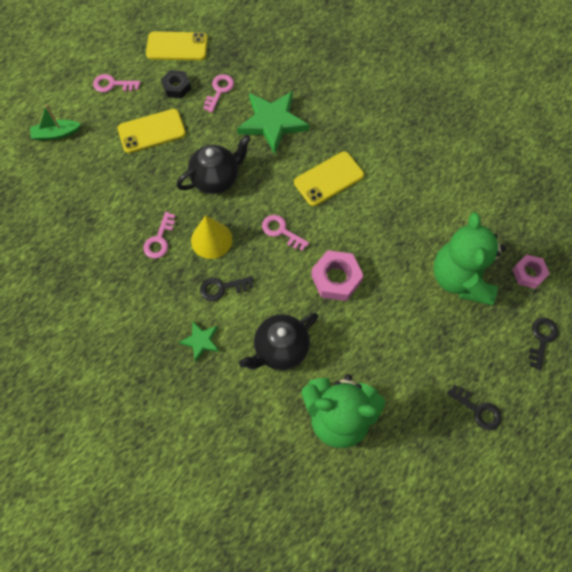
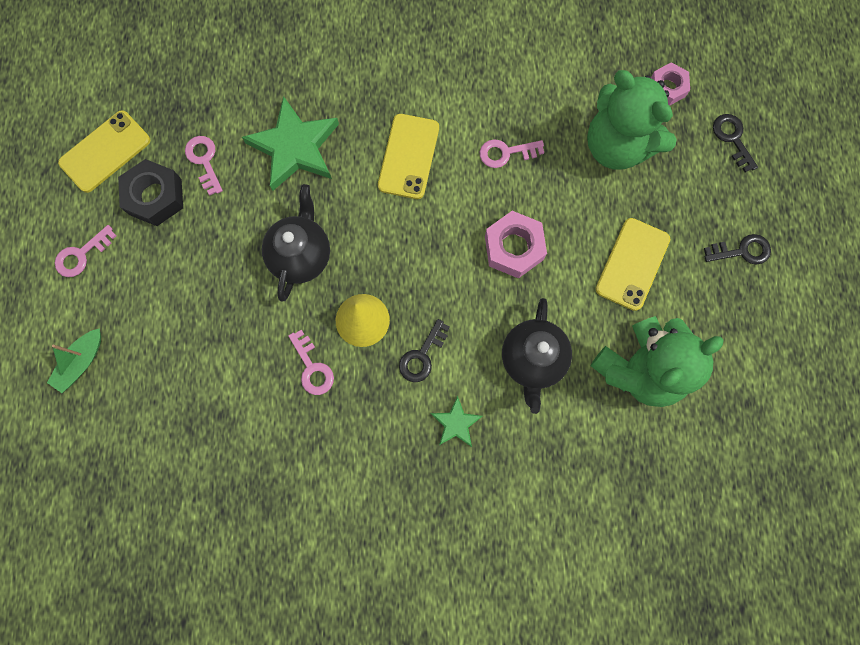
camera: 45 degrees left, 10 degrees up
yellow phone [117,109,186,153] -> yellow phone moved to [596,218,670,311]
black nut [161,70,191,99] -> black nut [118,159,183,226], size x1.52
pink key [262,215,309,251] -> pink key moved to [480,139,544,168]

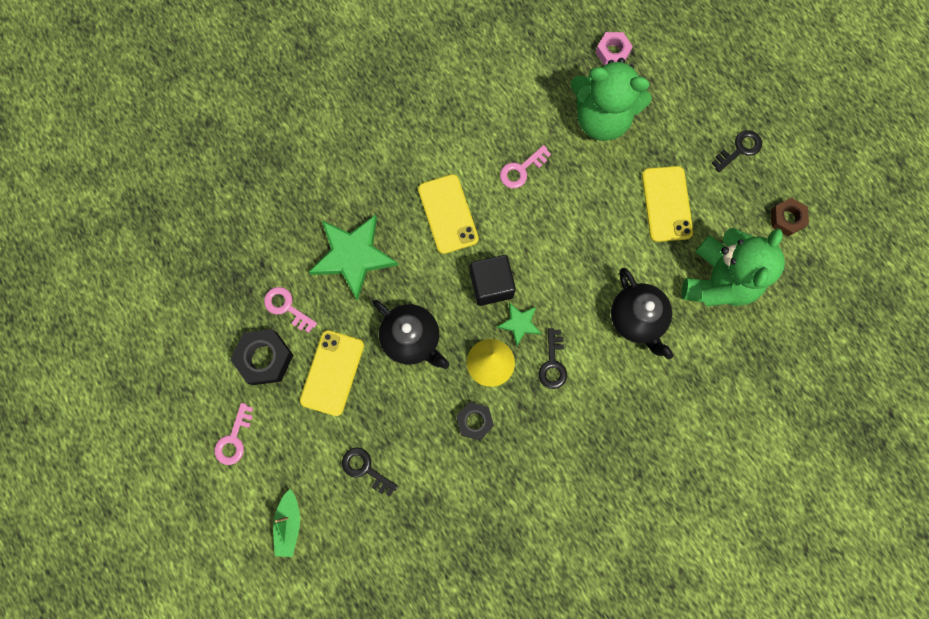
camera: 30 degrees left, 0 degrees up
yellow phone [58,110,150,193] -> yellow phone moved to [300,330,364,416]
black teapot [262,184,330,301] -> black teapot turned 150 degrees clockwise [372,300,449,369]
pink key [288,330,334,395] -> black nut [456,402,494,440]
green star [431,396,482,447] -> green star moved to [497,302,541,347]
pink nut [485,211,547,279] -> none
black key [713,114,758,172] -> black key moved to [342,447,398,497]
none -> black cube [470,255,516,306]
none -> brown nut [771,198,809,236]

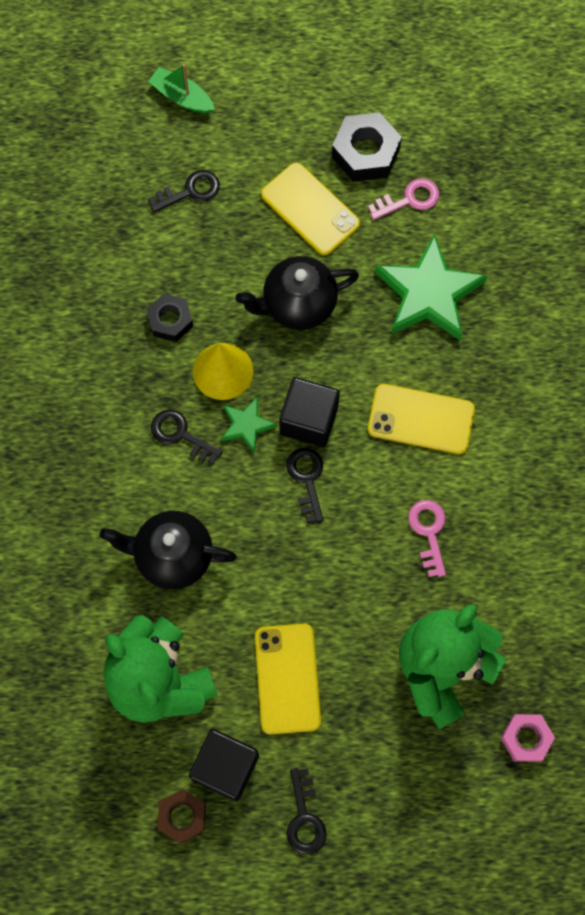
camera: 120 degrees right, 5 degrees down
pink key [215,403,253,465] -> none
yellow phone [642,166,693,242] -> yellow phone turned 60 degrees clockwise [255,624,321,734]
none -> black cube [189,729,259,801]
none -> black key [286,448,323,523]

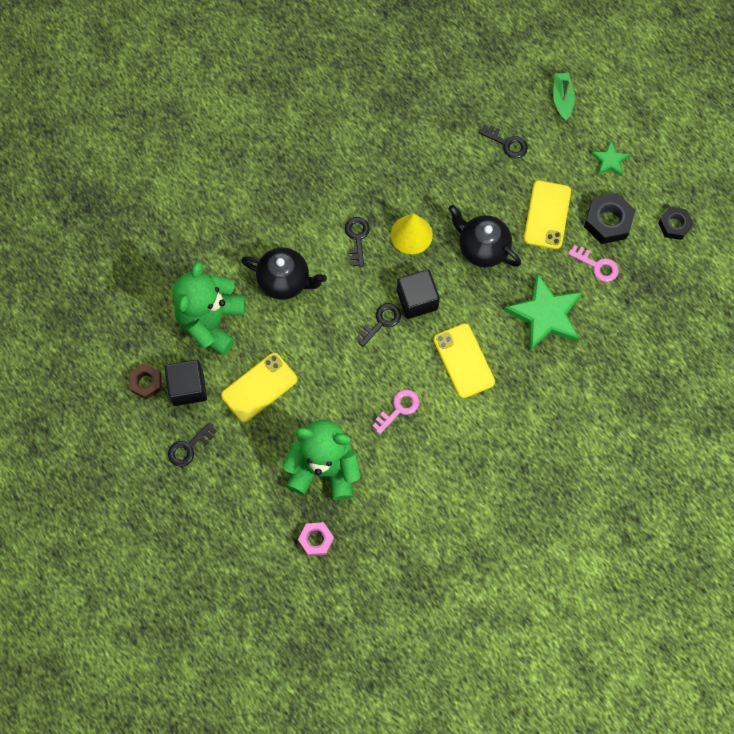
camera: 55 degrees right, 0 degrees up
black teapot [100,511,237,589] -> black teapot turned 135 degrees clockwise [241,247,327,300]
black nut [147,294,193,342] -> black nut moved to [658,207,694,240]
green star [221,396,277,453] -> green star moved to [591,141,630,177]

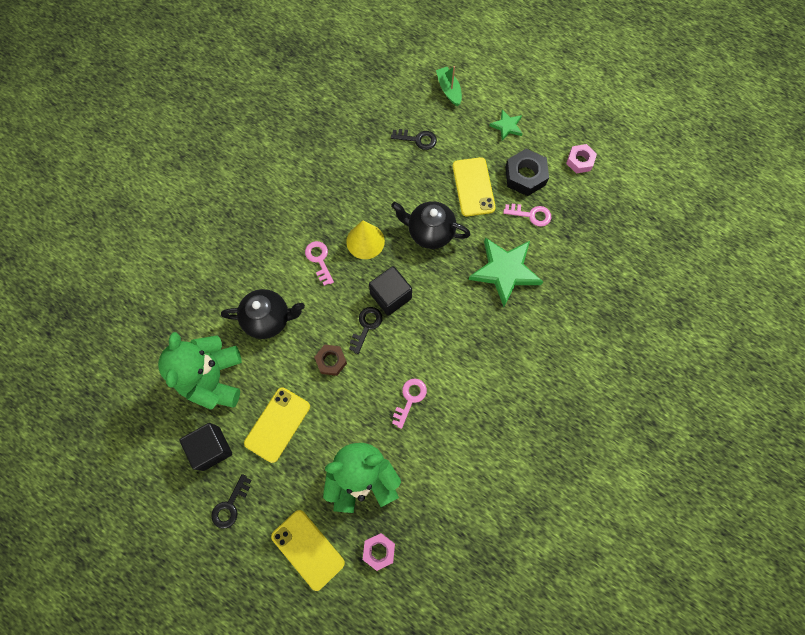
camera: 20 degrees left, 0 degrees up
brown nut [130,363,161,400] -> brown nut moved to [314,344,347,376]
black key [345,217,370,267] -> pink key [305,241,334,286]
yellow phone [433,323,495,398] -> yellow phone moved to [271,510,345,591]
black nut [658,207,694,240] -> pink nut [566,144,597,174]

